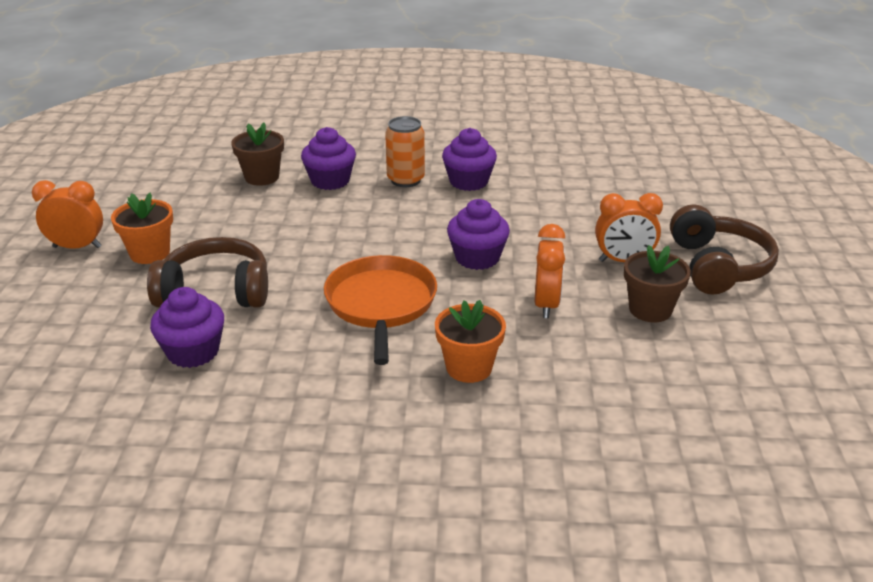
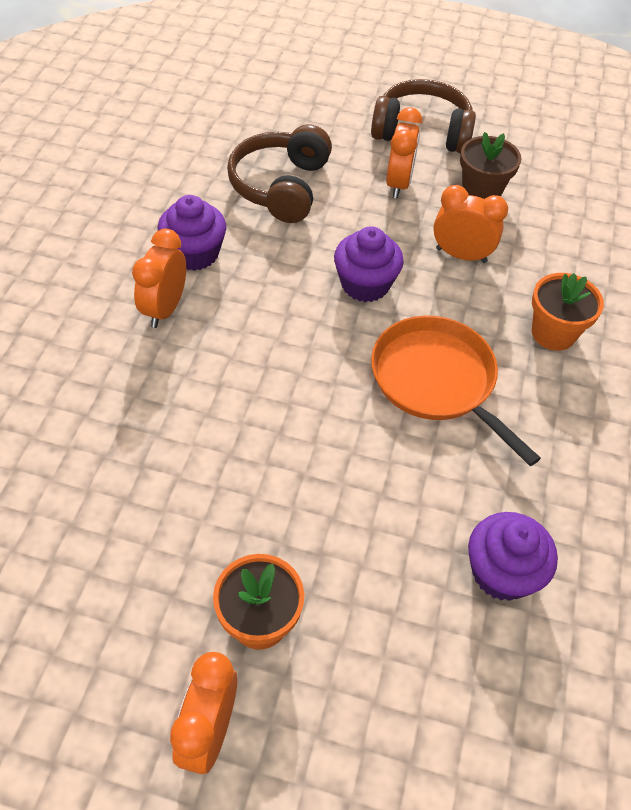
camera: 80 degrees left, 20 degrees up
brown headphones [147,237,268,307] -> brown headphones moved to [227,124,332,223]
brown flower pot [231,123,284,186] -> none
purple cupcake [301,127,356,190] -> none
orange pan [324,255,437,365] -> orange pan turned 45 degrees clockwise [371,316,541,466]
orange can [385,116,425,187] -> orange clock [132,229,186,328]

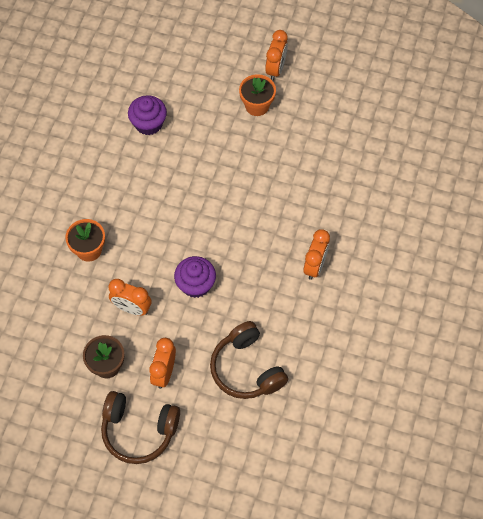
camera: 175 degrees left, 10 degrees up
purple cupcake [158,195,226,271] -> none
brown headphones [227,124,332,223] -> brown headphones turned 135 degrees clockwise [210,321,288,399]
orange pan [371,316,541,466] -> none

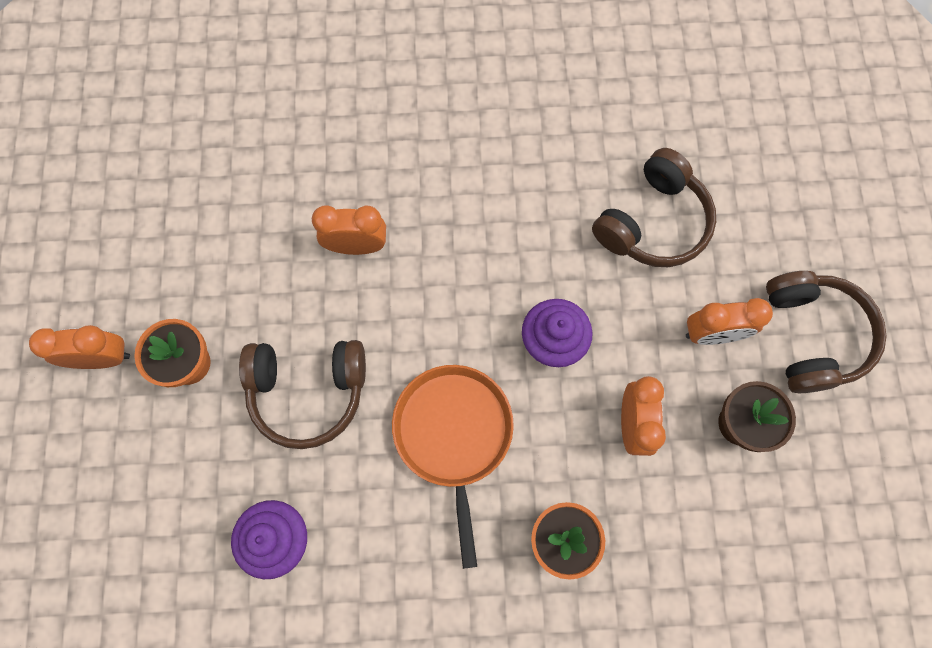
camera: 110 degrees left, 10 degrees up
orange clock [303,229,330,280] -> orange clock moved to [312,205,386,255]
none -> brown headphones [239,340,366,449]
none -> orange pan [392,365,514,569]

